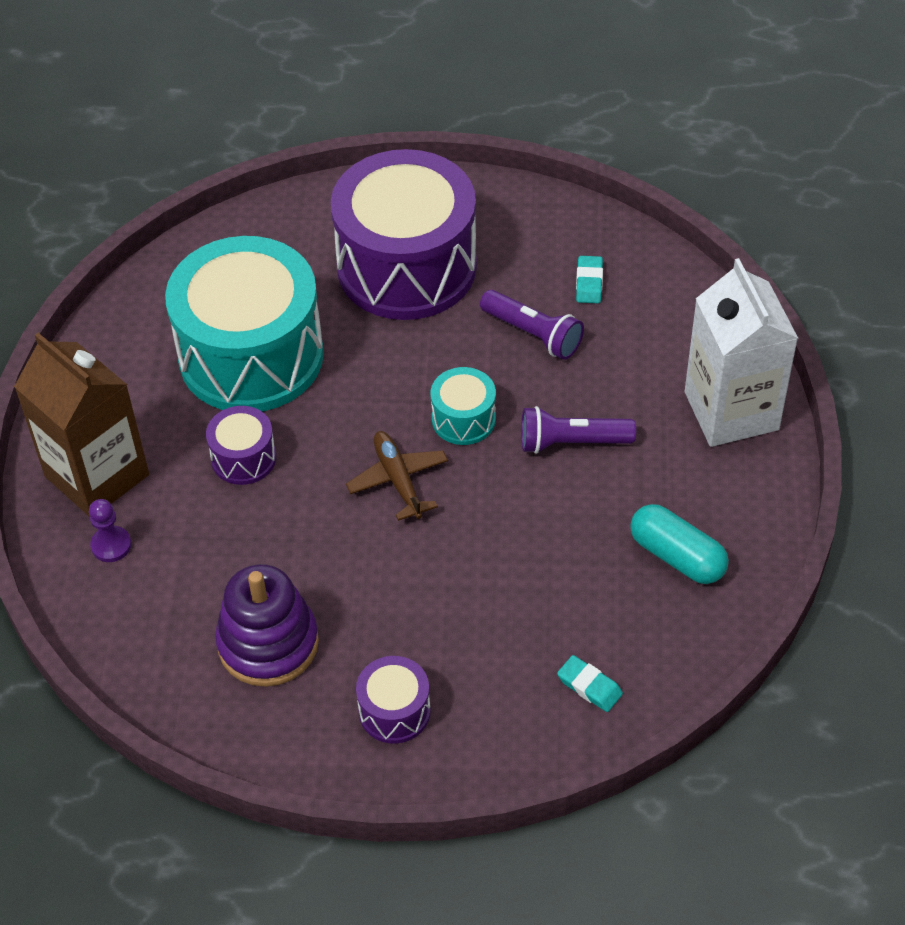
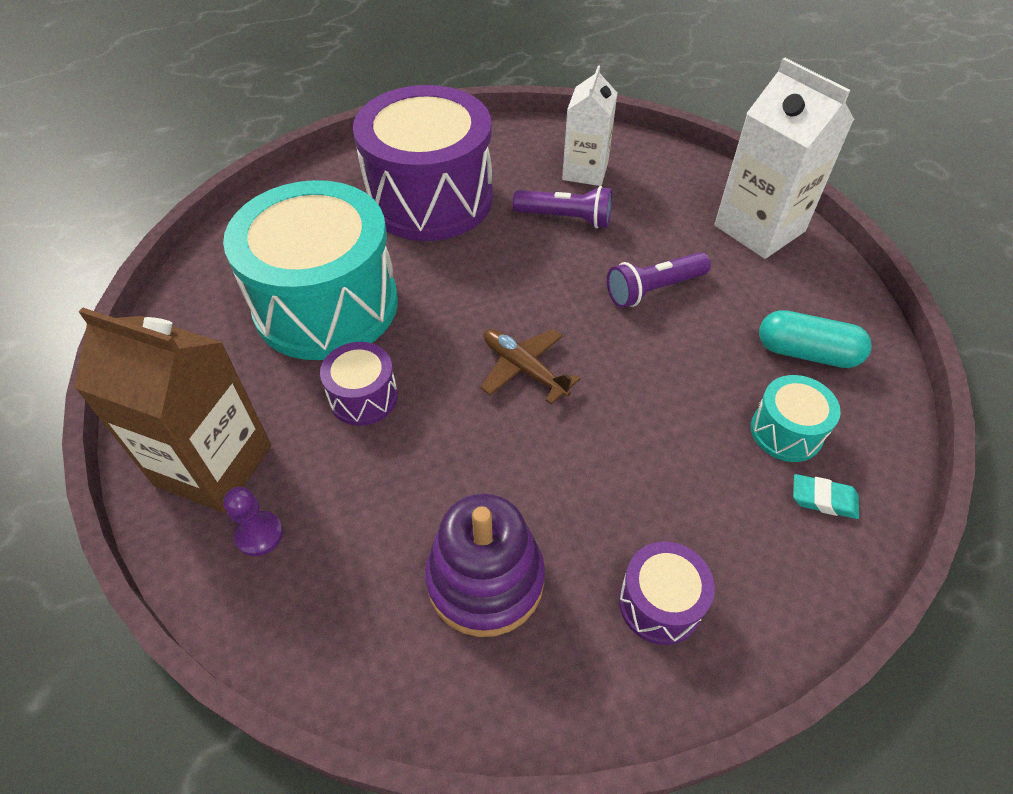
camera: 25 degrees left, 0 degrees up
turquoise drum [431,367,496,445] -> turquoise drum moved to [751,375,841,462]
turquoise eraser [576,256,603,303] -> white carton [562,65,617,186]

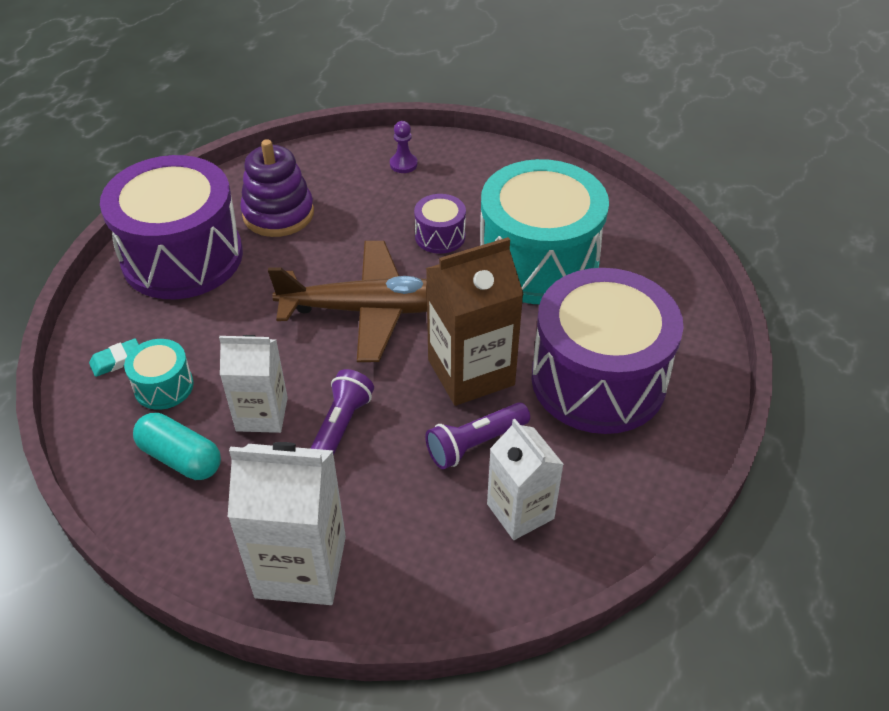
camera: 135 degrees right, 5 degrees down
brown carton [74,308,271,513] -> brown carton moved to [426,237,524,406]
brown plane [480,329,580,404] -> brown plane [268,241,427,362], size x1.92
purple drum [619,542,715,645] -> purple drum [100,155,243,299], size x2.31
turquoise capsule [759,310,872,368] -> turquoise capsule turned 60 degrees clockwise [133,413,221,480]
none -> white carton [219,335,288,433]

